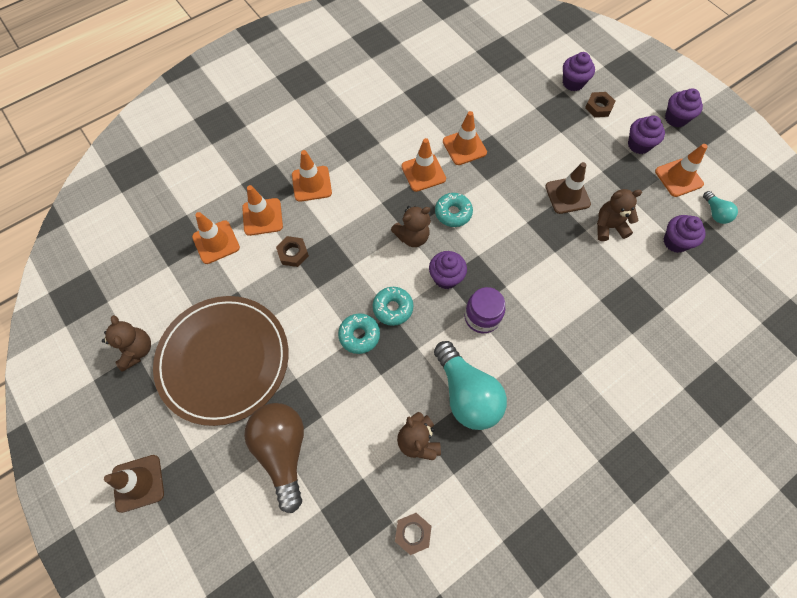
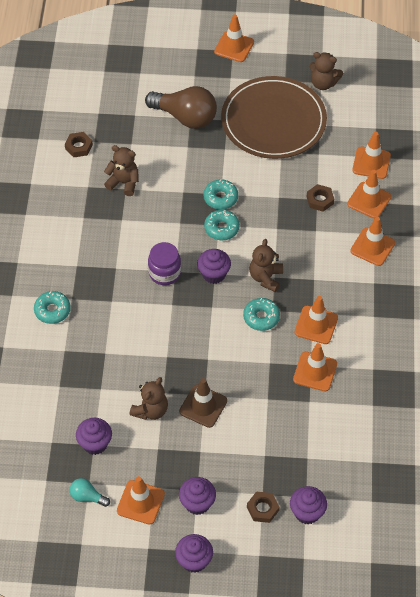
camera: 130 degrees right, 10 degrees down
brown traffic cone [104,455,164,513] -> orange traffic cone [214,14,254,62]
turquoise light bulb [434,341,507,430] -> none
none -> turquoise donut [34,291,71,324]

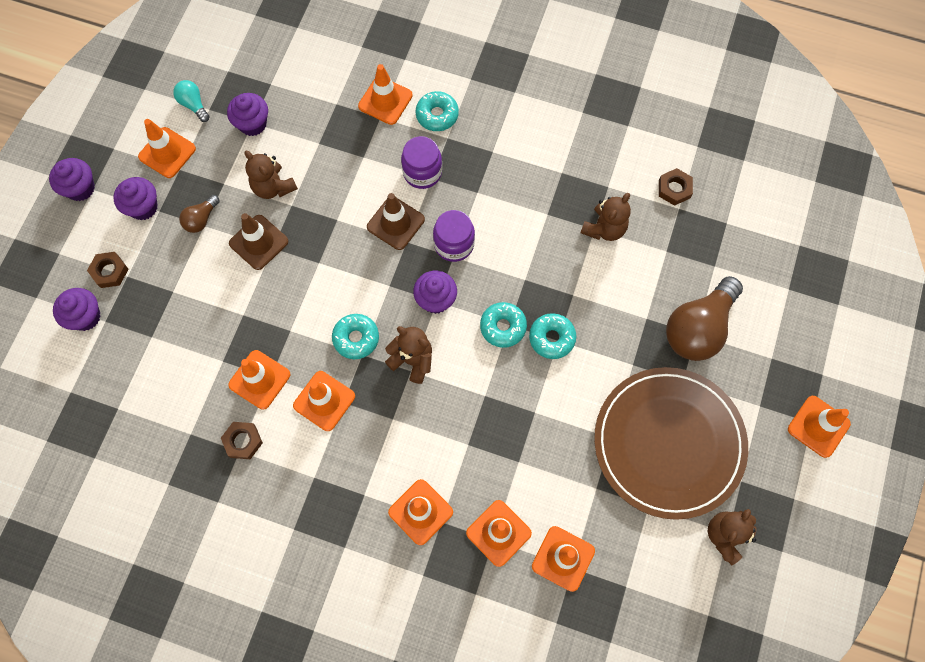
camera: 105 degrees right, 15 degrees up
turquoise light bulb [70,478,110,507] -> turquoise light bulb turned 75 degrees counterclockwise [173,80,210,122]
brown nut [307,184,334,212] -> brown nut moved to [221,422,263,459]
none -> brown light bulb [179,195,220,233]
none -> orange traffic cone [358,64,413,125]
none -> brown traffic cone [367,193,425,250]
none -> purple jar [401,136,442,189]

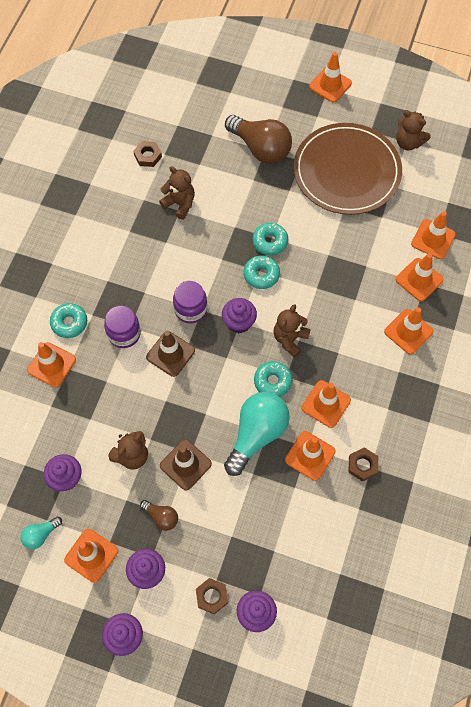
camera: 90 degrees left, 5 degrees down
none -> turquoise light bulb [224,392,290,476]

